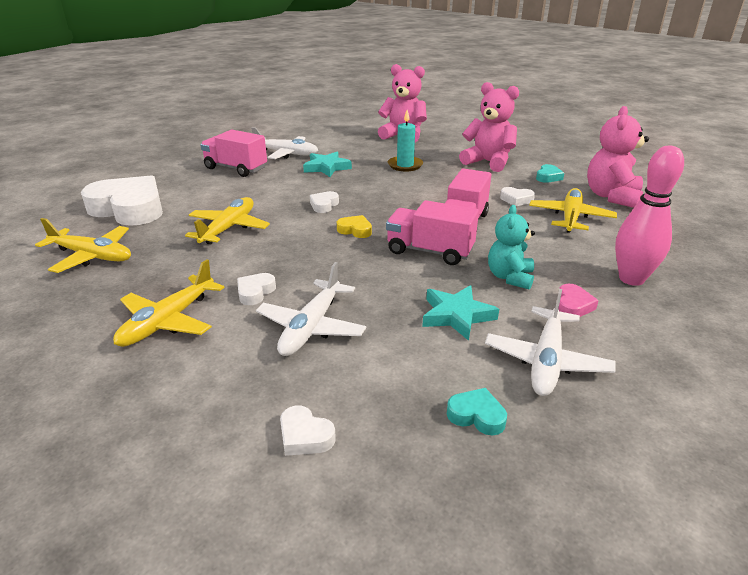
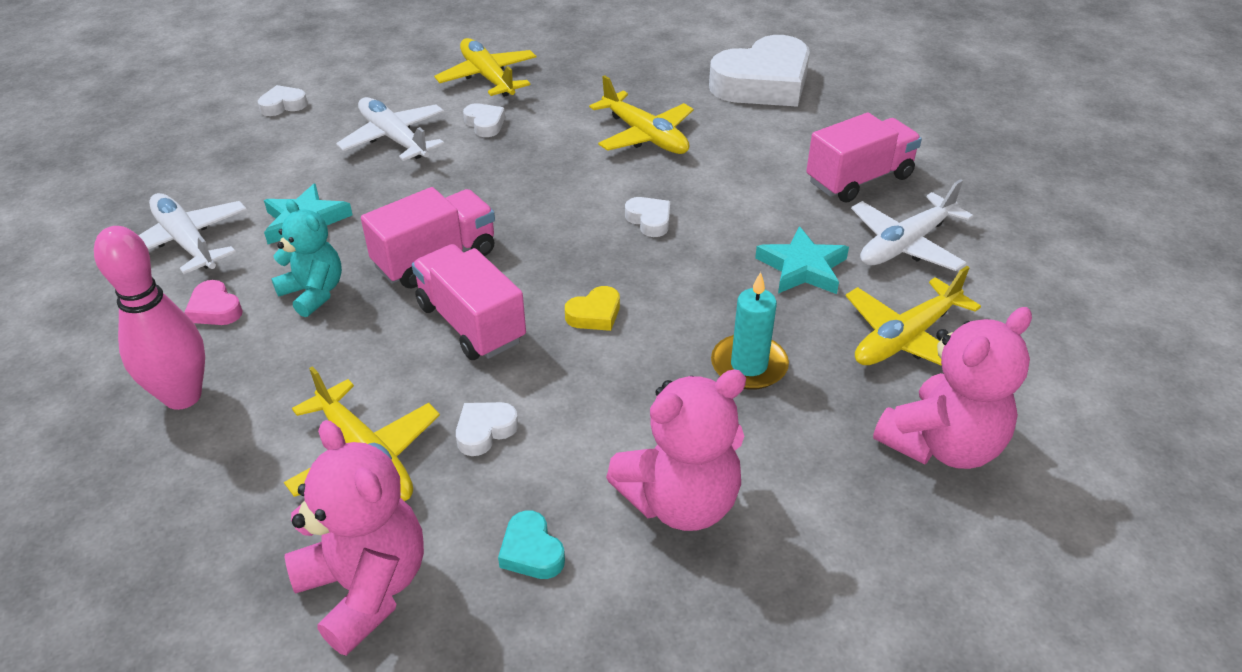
camera: 120 degrees right, 10 degrees up
yellow plane [35,218,131,273] -> yellow plane moved to [846,266,981,366]
yellow heart [337,215,372,238] -> yellow heart moved to [565,286,620,331]
turquoise heart [447,388,507,436] -> none

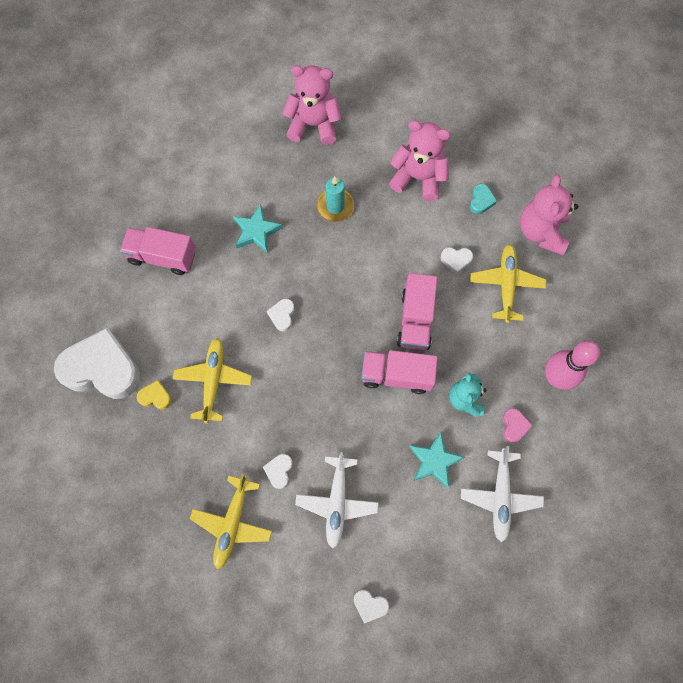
camera: 135 degrees left, 30 degrees up
yellow heart [565,286,620,331] -> yellow heart moved to [137,380,172,409]
yellow plane [846,266,981,366] -> none
white plane [851,179,974,271] -> none

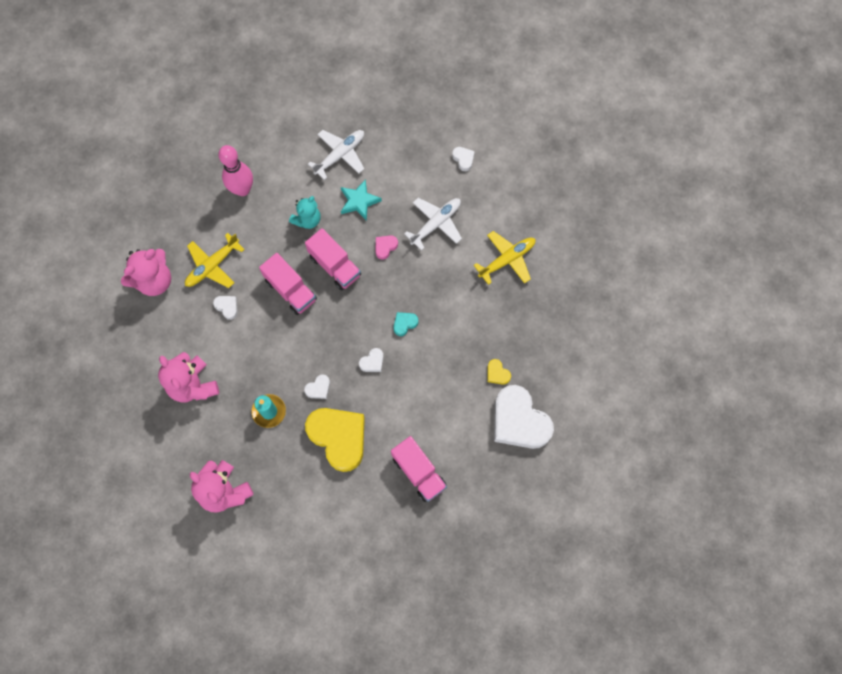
camera: 140 degrees left, 0 degrees up
yellow plane [173,338,252,423] -> none
turquoise star [232,205,283,254] -> yellow heart [305,408,365,472]
white heart [263,454,293,489] -> white heart moved to [304,374,330,399]
pink truck [397,273,437,351] -> pink truck turned 90 degrees clockwise [259,253,317,315]
turquoise heart [470,184,497,214] -> turquoise heart moved to [394,312,418,336]
pink heart [503,408,533,443] -> pink heart moved to [375,235,398,260]

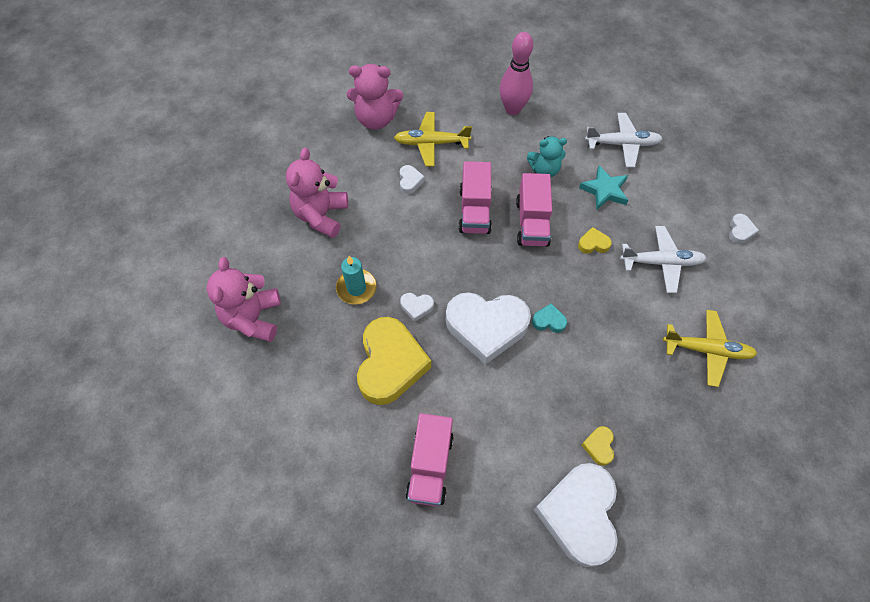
camera: 45 degrees right, 10 degrees down
white heart [359,348,384,372] -> white heart [446,292,531,365], size x2.43
pink heart [375,235,398,260] -> yellow heart [578,227,612,254]

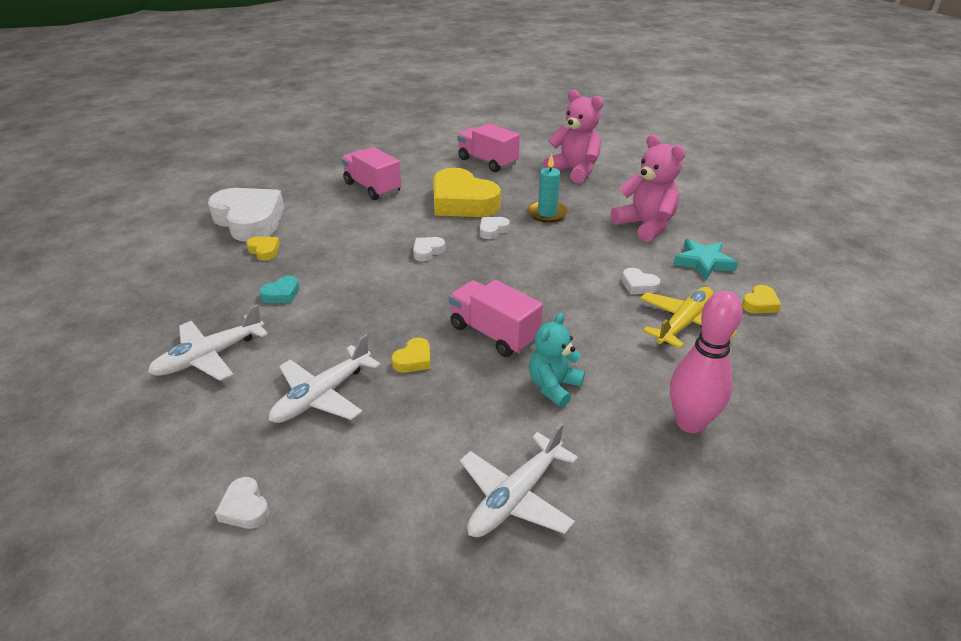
camera: 130 degrees right, 25 degrees down
pink teddy bear [347,64,403,130] -> yellow heart [742,285,781,313]
white heart [446,292,531,365] -> white heart [413,237,445,262], size x0.41
pink truck [459,161,492,234] -> pink truck moved to [457,123,520,172]
turquoise heart [532,303,567,333] -> turquoise heart moved to [259,276,300,303]
turquoise star [579,165,629,210] -> turquoise star moved to [673,239,738,280]
yellow plane [663,310,757,387] -> white plane [148,304,268,381]

